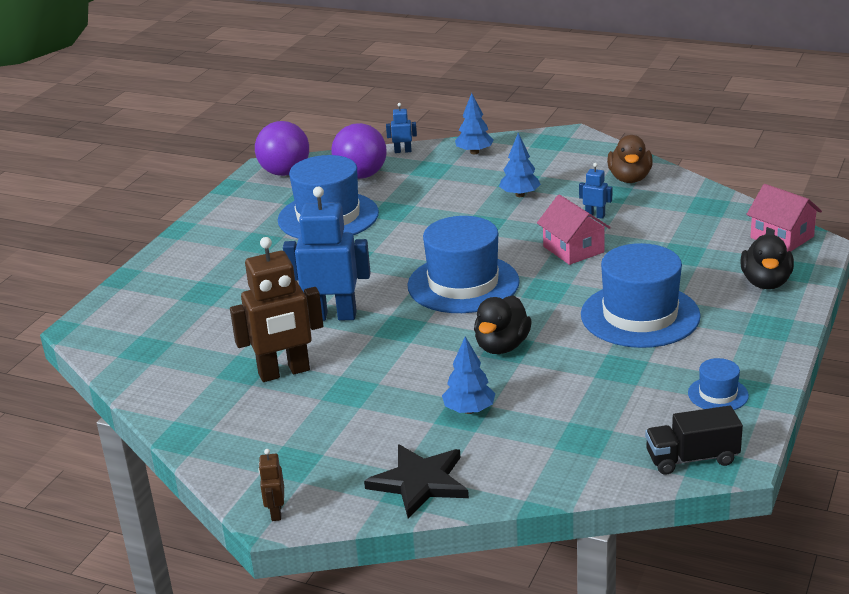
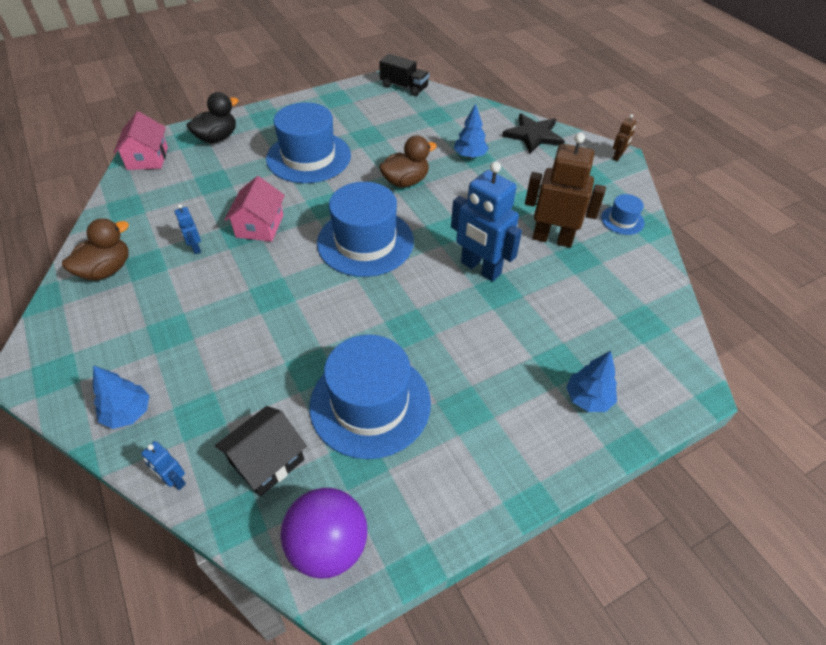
camera: 145 degrees left, 20 degrees up
purple ball [331,123,387,179] -> black house [215,406,307,497]
black duck [474,295,532,354] -> brown duck [379,135,437,187]
blue tree [499,133,541,197] -> blue tree moved to [566,351,617,412]
blue hat [688,358,749,410] -> blue hat moved to [601,194,645,235]

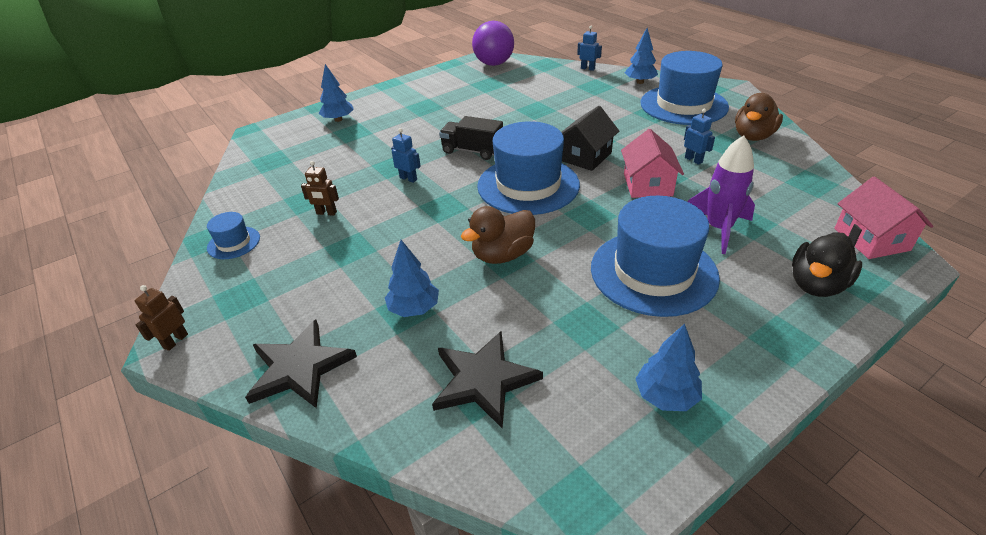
camera: 175 degrees right, 10 degrees down
black house [215,406,307,497] -> black house moved to [562,106,619,171]
blue hat [309,335,431,459] -> blue hat moved to [640,51,729,125]
black truck [379,54,429,96] -> black truck moved to [439,116,503,160]
blue robot [451,162,522,282] -> blue robot [391,128,421,183], size x0.45
brown robot [525,133,606,247] -> brown robot [301,161,339,216], size x0.45
none -> black star [432,331,543,428]
none -> blue tree [635,324,702,411]
none -> purple rocket [687,135,755,254]

